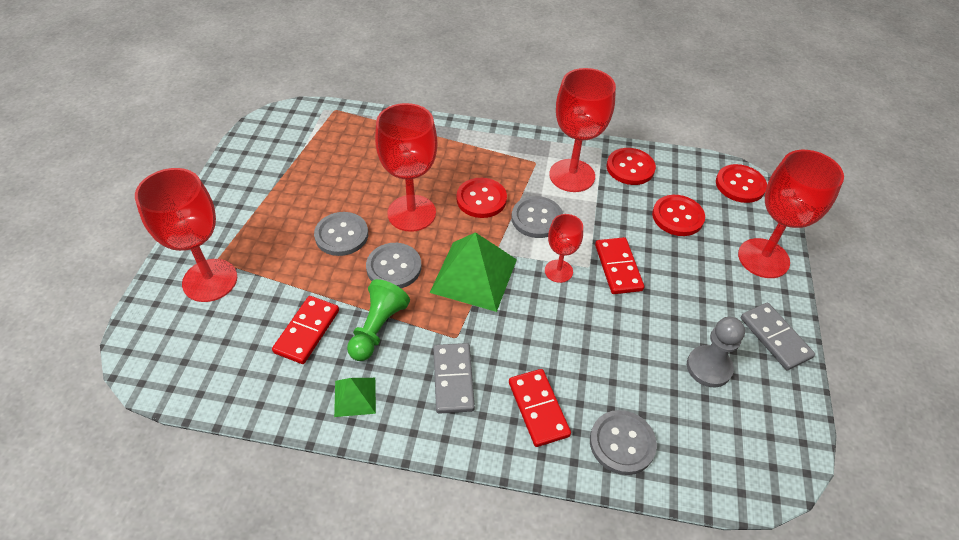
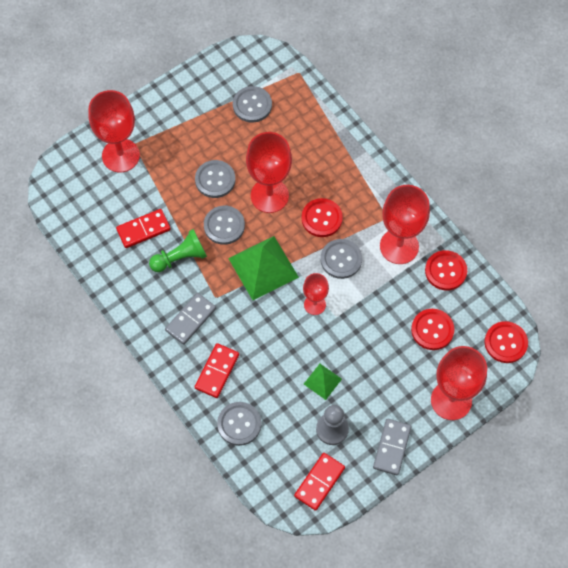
camera: 45 degrees right, 15 degrees up
green pyramid [334,378,376,417] -> green pyramid moved to [304,364,342,400]
red domino [595,237,644,294] -> red domino moved to [294,453,345,511]
none -> grey button [233,86,272,123]

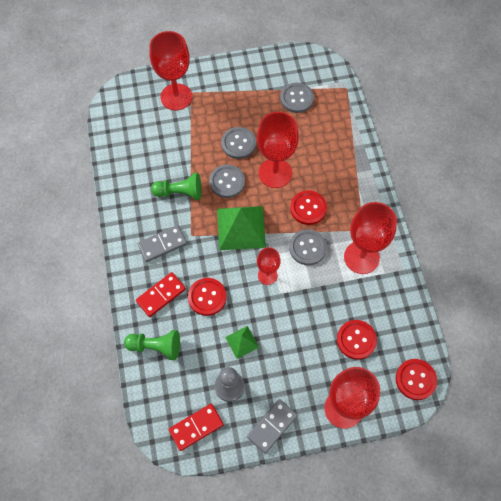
camera: 25 degrees right, 0 degrees up
red domino [116,209,171,248] -> none
grey button [217,402,261,446] -> green pawn [124,330,180,360]
red button [425,250,467,290] -> red button moved to [188,278,227,316]

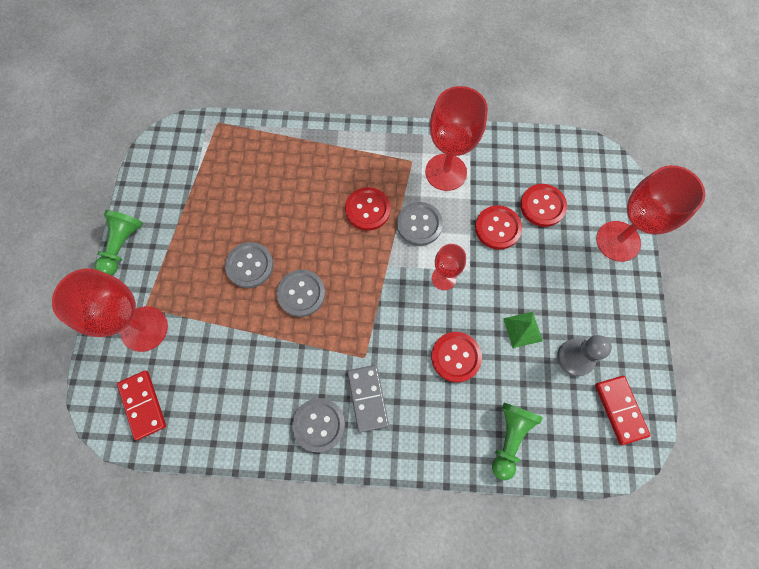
camera: 75 degrees left, 5 degrees up
red domino [136,272,186,317] -> red domino moved to [117,370,166,440]
green pawn [151,173,202,200] -> green pawn moved to [94,210,143,275]
green pyramid [217,206,266,250] -> none
grey domino [247,399,298,454] -> none
red goblet [257,112,299,188] -> none
grey button [280,83,314,113] -> grey button moved to [292,398,345,452]
red button [396,359,437,400] -> red button moved to [475,205,522,250]

